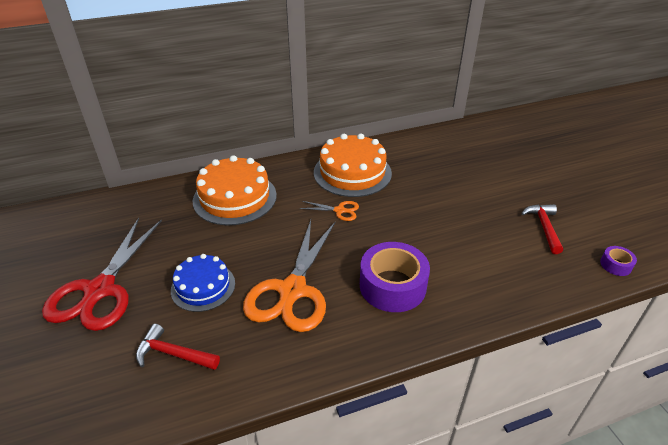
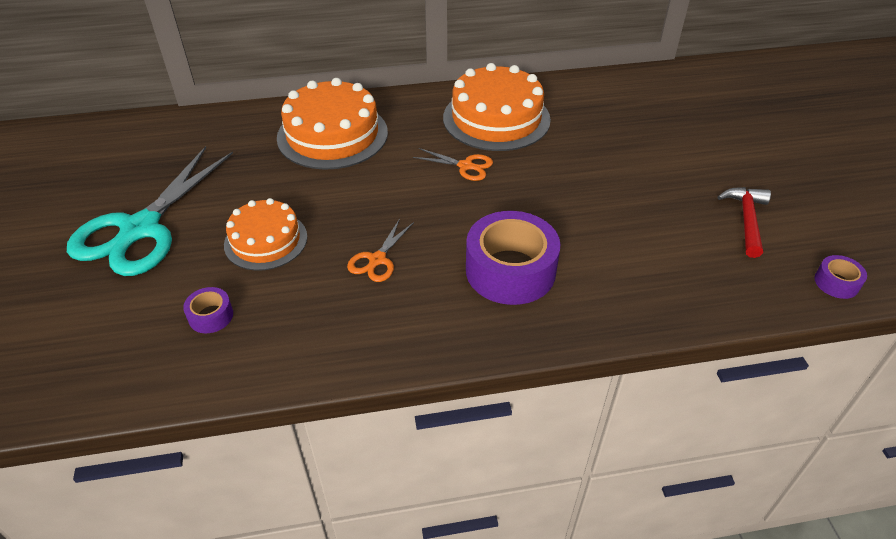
camera: 10 degrees right, 5 degrees up
red scissors [42,218,162,331] -> turquoise scissors [67,146,233,276]
red hammer [136,324,220,370] -> purple tape [183,287,233,333]
blue cake [171,254,235,312] -> orange cake [224,198,307,271]
orange scissors [243,220,335,332] -> orange scissors [347,218,414,282], size x0.44

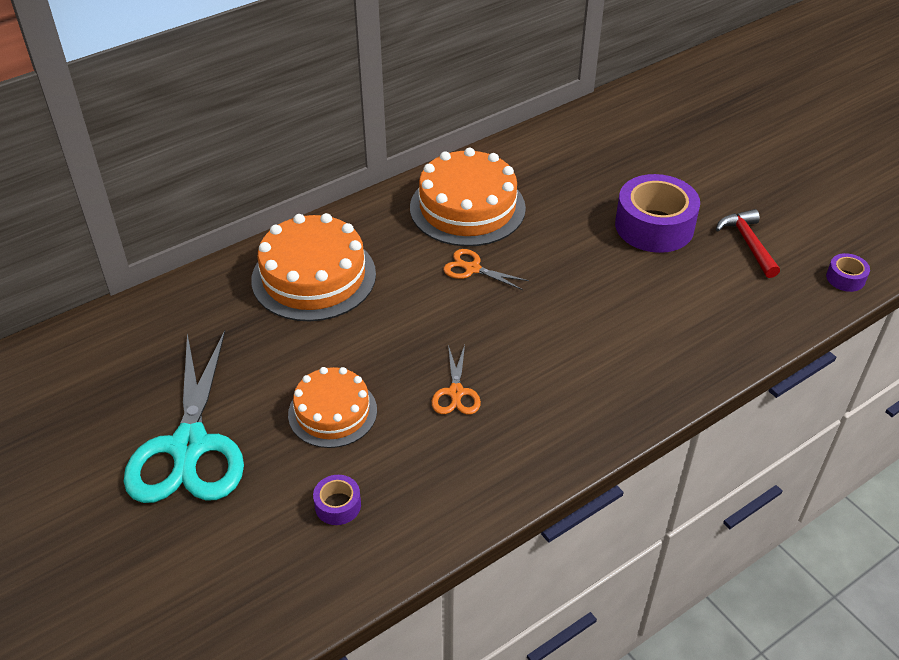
camera: 25 degrees left, 0 degrees up
orange scissors [413,148,493,181] -> orange scissors turned 150 degrees counterclockwise [443,249,529,290]
purple tape [466,211,560,305] -> purple tape moved to [615,174,700,253]

